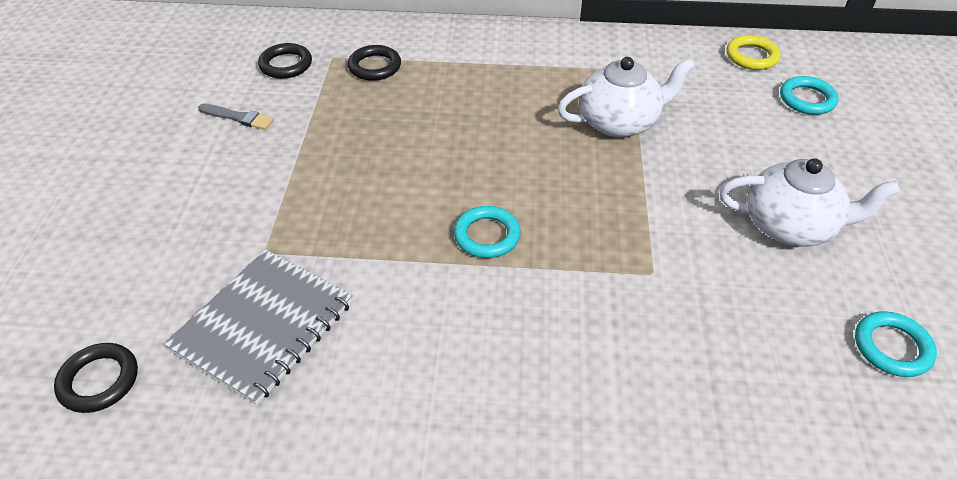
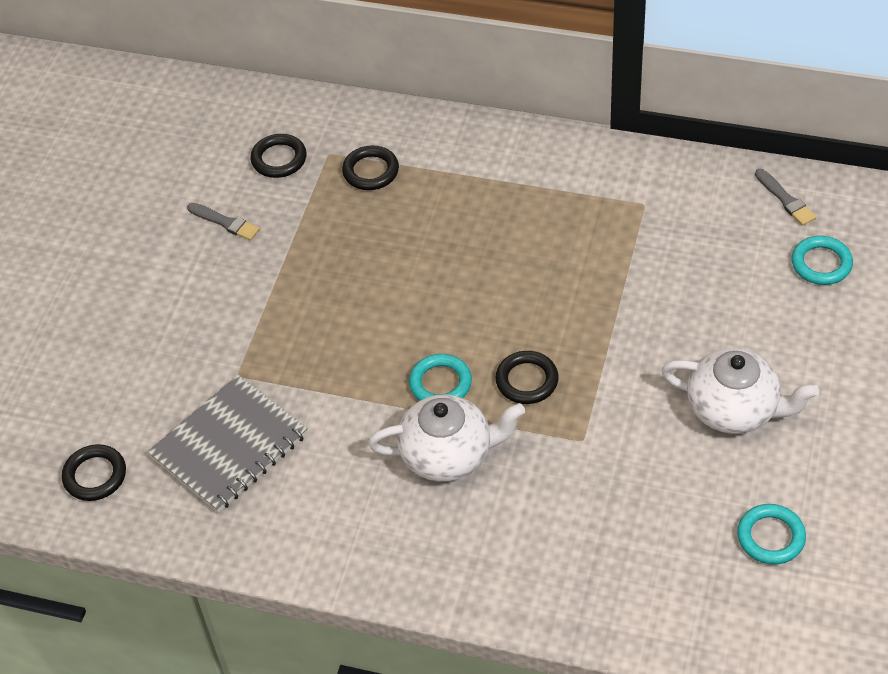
camera: 15 degrees right, 5 degrees up
white teapot [557,57,695,137] -> white teapot moved to [368,395,525,482]
yellow ring [726,35,780,70] -> grey brush [755,169,816,226]
none -> black ring [495,351,559,404]

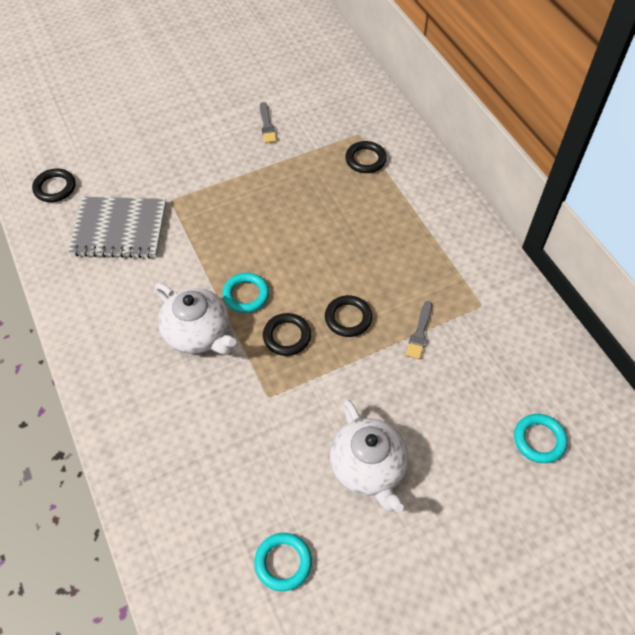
camera: 45 degrees right, 5 degrees up
black ring [250,134,307,178] -> black ring moved to [325,295,372,337]
grey brush [755,169,816,226] -> grey brush moved to [406,301,432,359]

